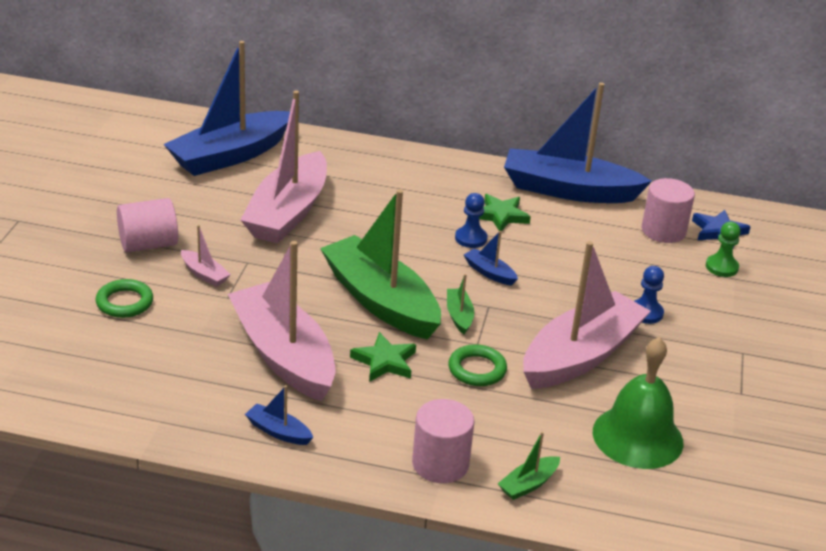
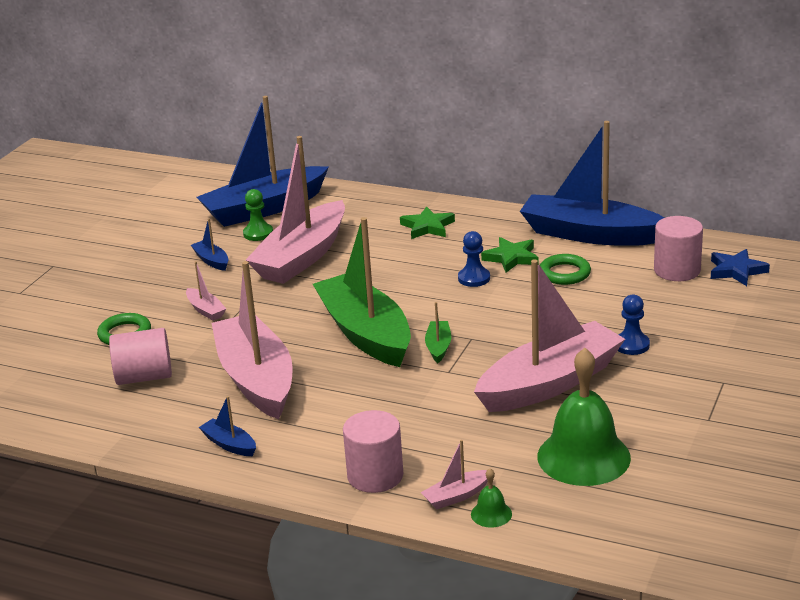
camera: 15 degrees right, 5 degrees down
pink cylinder [117,198,178,252] -> pink cylinder moved to [109,328,172,385]
green star [350,332,416,382] -> green star moved to [400,206,455,239]
green ring [448,344,507,386] -> green ring moved to [540,254,591,285]
blue boat [464,231,518,286] -> blue boat moved to [191,219,228,271]
green boat [498,432,560,500] -> pink boat [421,440,488,509]
green pawn [706,222,741,277] -> green pawn moved to [243,189,273,241]
none -> green bell [471,468,512,528]

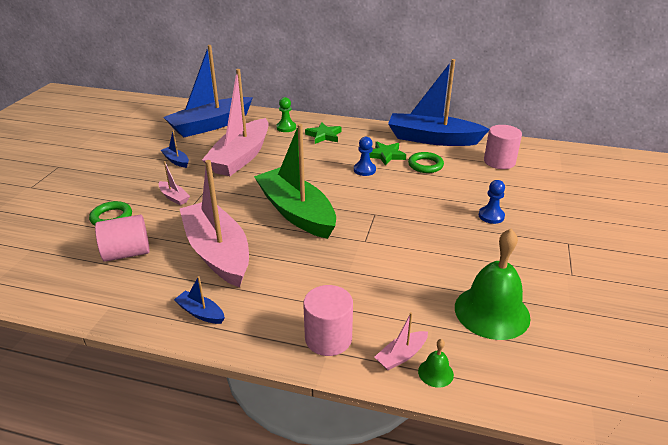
camera: 10 degrees left, 5 degrees up
green pawn [243,189,273,241] -> green pawn moved to [276,97,296,132]
green boat [425,302,451,363] -> none
pink boat [474,259,625,412] -> none
blue star [711,249,770,286] -> none

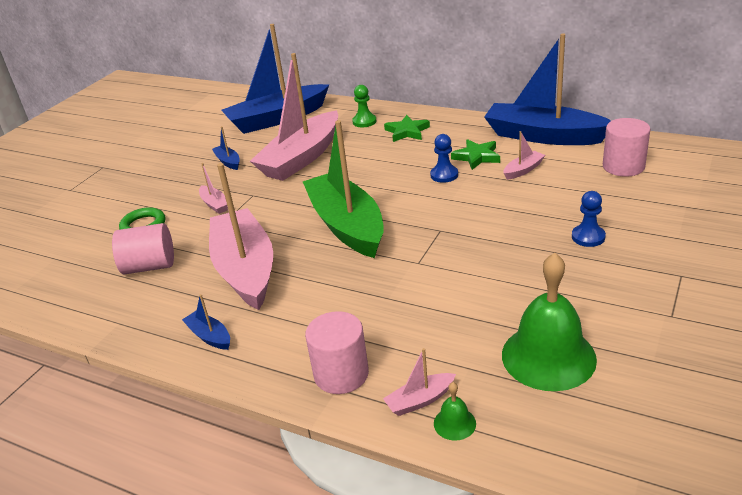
camera: 15 degrees right, 0 degrees up
green ring [408,152,444,173] -> pink boat [503,131,545,180]

